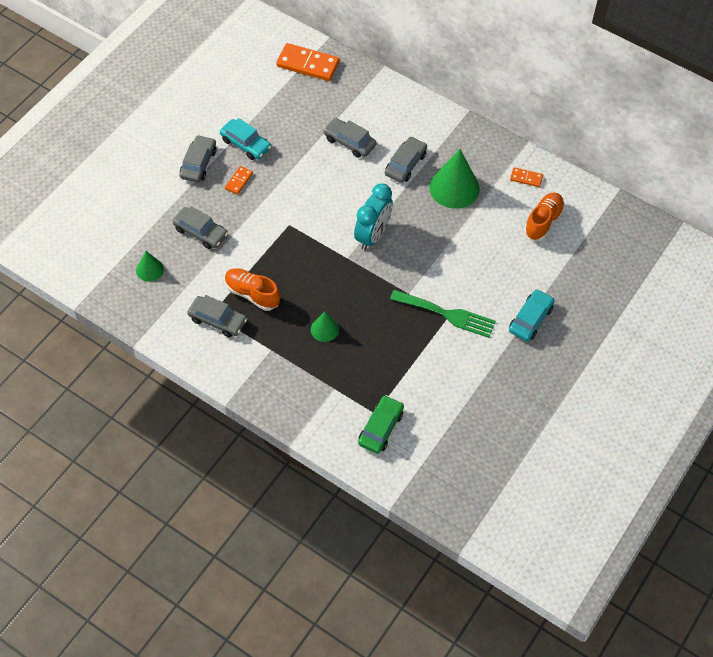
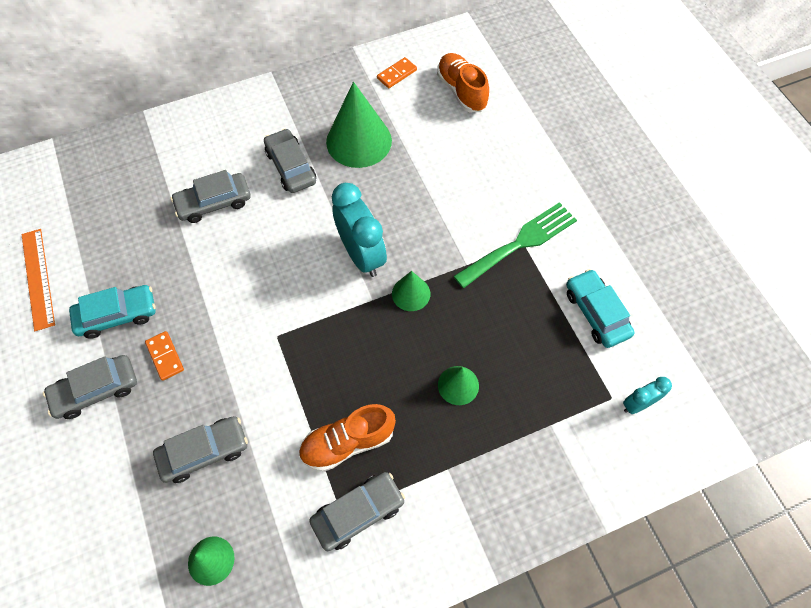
camera: 55 degrees left, 5 degrees up
grey car [179,135,217,183] -> grey car turned 75 degrees counterclockwise [43,355,137,419]
orange domino [276,43,340,81] -> none
green car [358,395,404,454] -> turquoise clock [623,377,672,414]
turquoise car [509,289,555,341] -> turquoise car moved to [566,269,635,348]
none -> orange ruler [21,229,55,331]
none -> green cone [392,271,430,311]

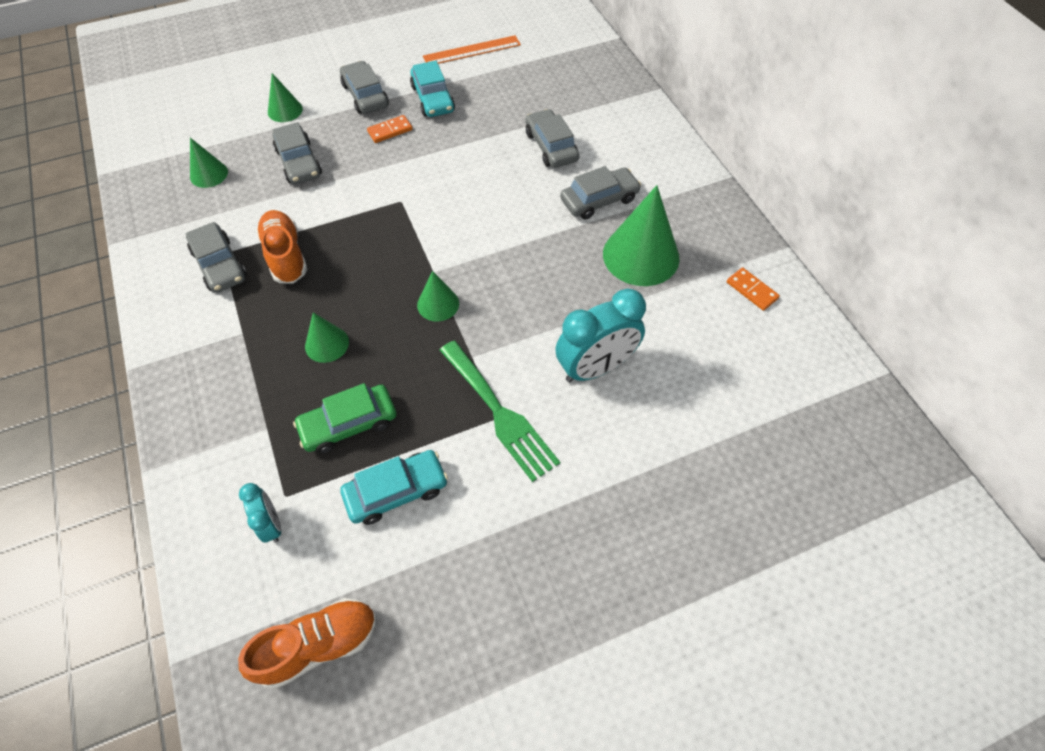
camera: 90 degrees right, 5 degrees down
turquoise clock [332,183,387,277] -> turquoise clock moved to [555,289,646,382]
orange shoe [437,53,489,112] -> orange shoe moved to [238,598,377,689]
none -> green cone [268,73,303,122]
none -> green car [293,383,397,454]

